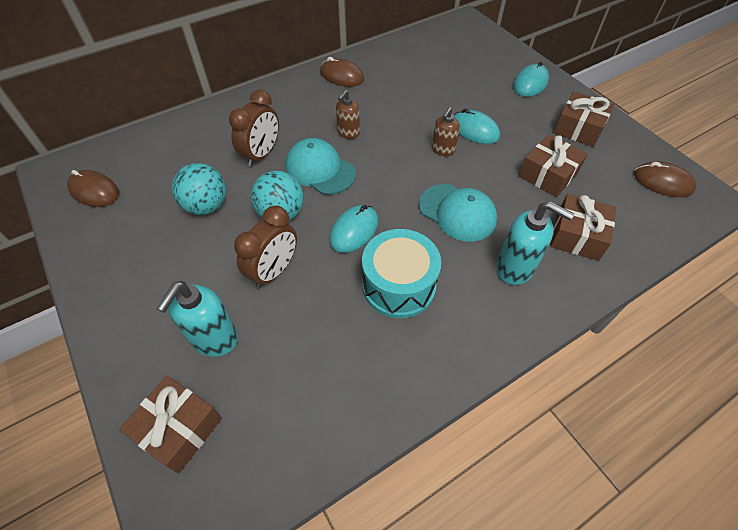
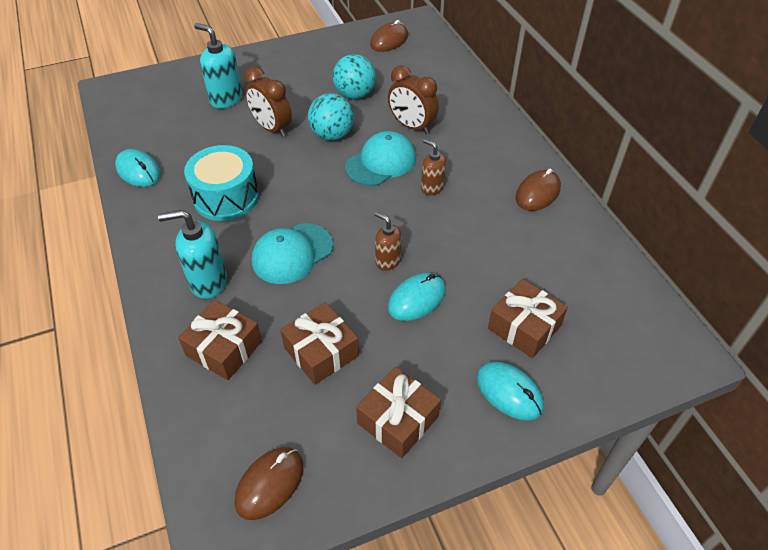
camera: 100 degrees right, 5 degrees down
brown gift [119,376,222,474] -> brown gift moved to [488,279,568,358]
turquoise mouse [329,205,378,253] -> turquoise mouse moved to [115,149,161,187]
turquoise soap dispenser [497,201,574,285] -> turquoise soap dispenser turned 45 degrees clockwise [158,210,227,299]

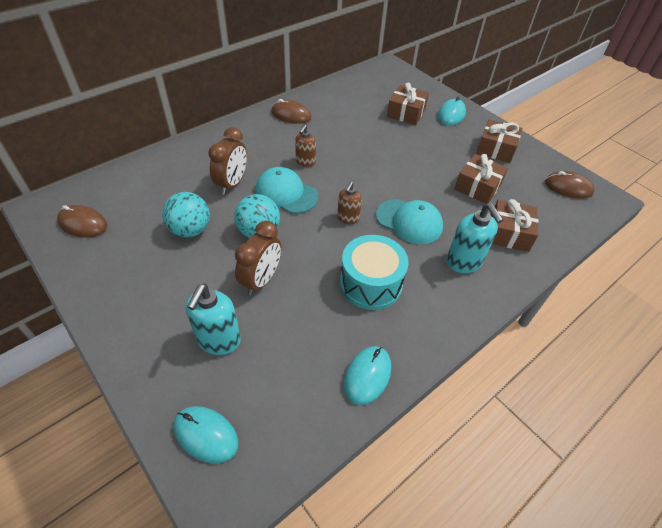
camera: 110 degrees left, 0 degrees up
brown soap dispenser [375,212,402,271] -> brown soap dispenser moved to [337,182,362,224]
turquoise mouse [388,273,446,321] -> turquoise mouse moved to [173,406,239,464]

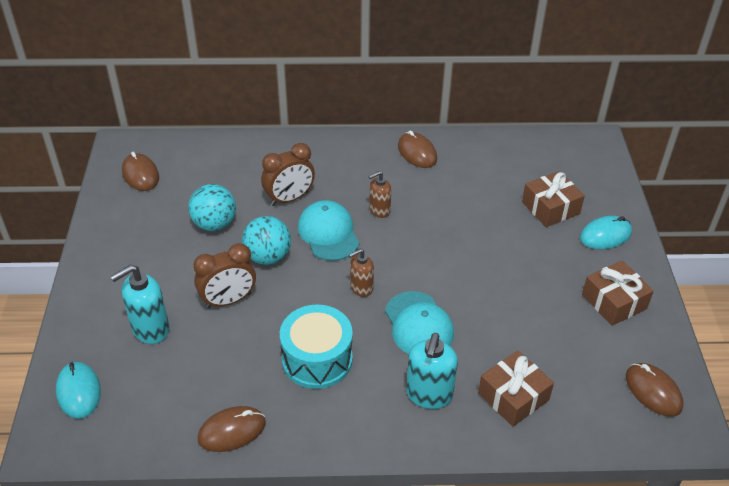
camera: 40 degrees right, 5 degrees down
turquoise mouse [344,346,391,405] -> brown mouse [198,406,266,452]
brown gift [454,154,508,204] -> none

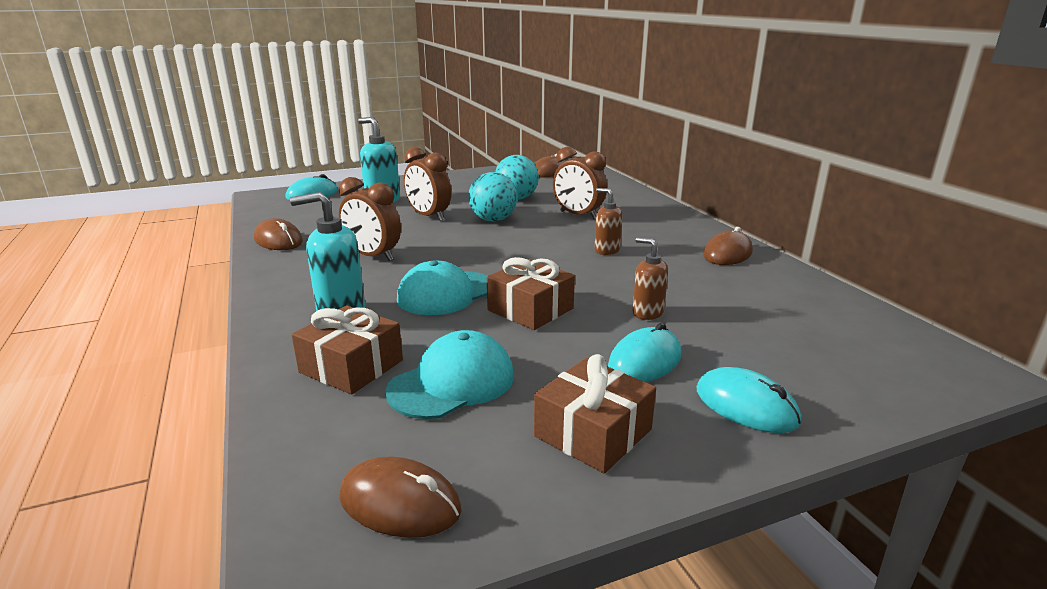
camera: 70 degrees right, 20 degrees down
turquoise drum [280,305,353,389] -> brown clock [339,177,401,261]
turquoise cap [298,200,359,261] -> turquoise cap moved to [385,330,514,419]
brown soap dispenser [349,249,374,297] -> brown soap dispenser moved to [632,237,668,320]
brown gift [522,171,585,227] -> brown gift moved to [487,257,575,330]
brown mouse [626,363,684,417] -> brown mouse turned 75 degrees clockwise [339,457,462,538]
none -> turquoise mouse [608,323,682,382]

